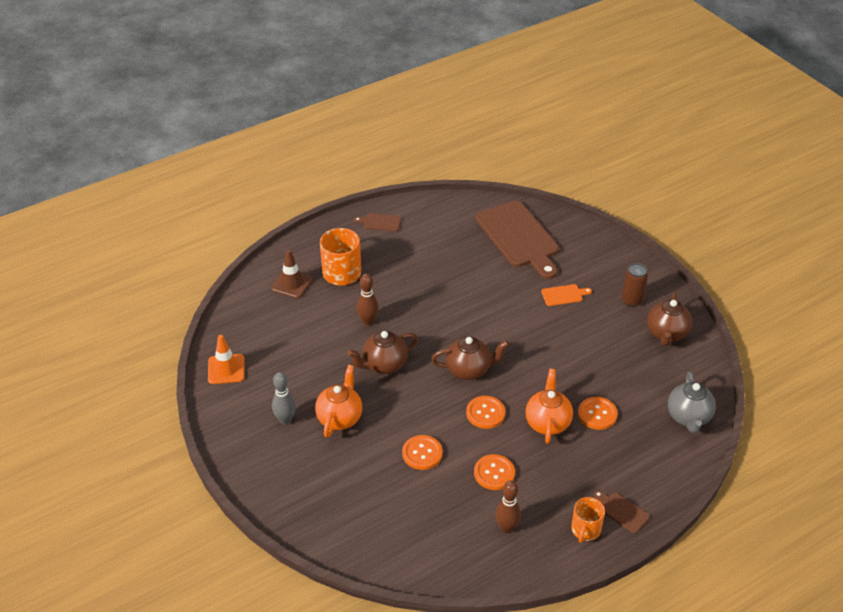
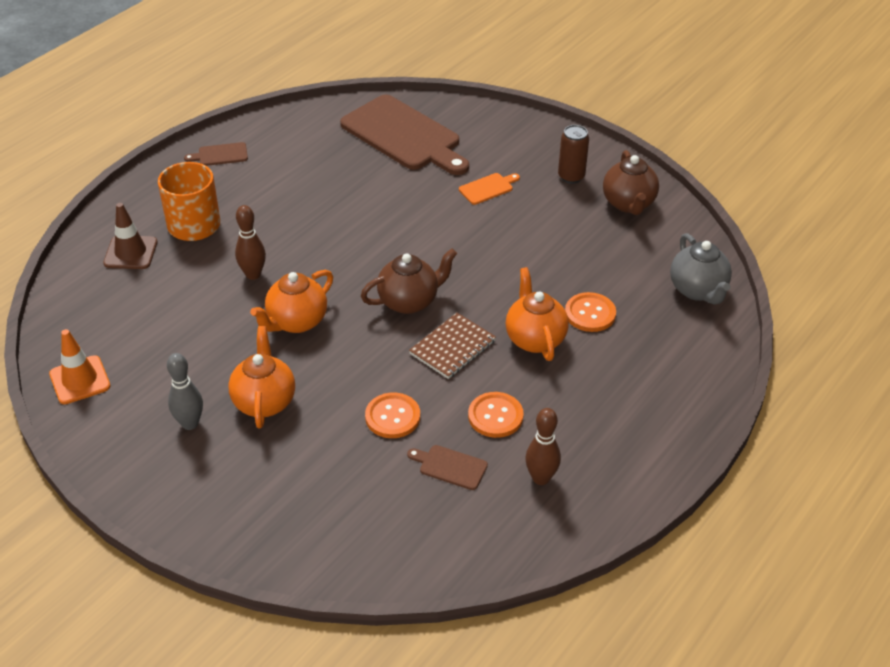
camera: 20 degrees left, 0 degrees up
brown teapot [348,331,418,374] -> orange teapot [250,270,333,333]
orange button [466,396,505,429] -> brown notebook [409,313,496,379]
orange mug [571,497,605,543] -> none
brown cutting board [593,490,650,533] -> brown cutting board moved to [407,445,488,490]

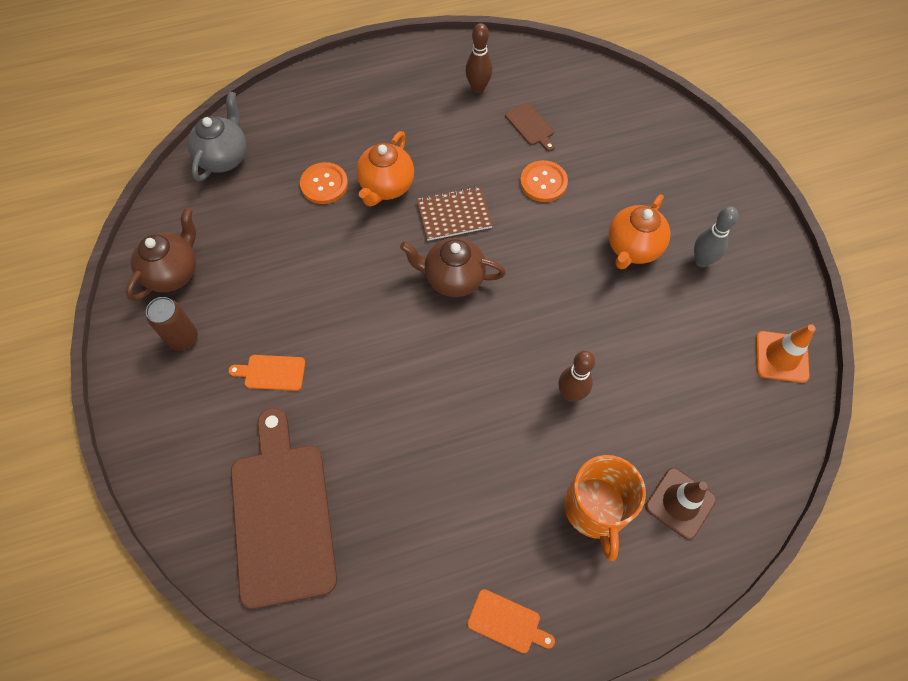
camera: 145 degrees left, 20 degrees up
brown cutting board [184,142,248,166] -> orange cutting board [467,589,555,653]
orange teapot [250,270,333,333] -> none
orange button [468,392,524,438] -> none

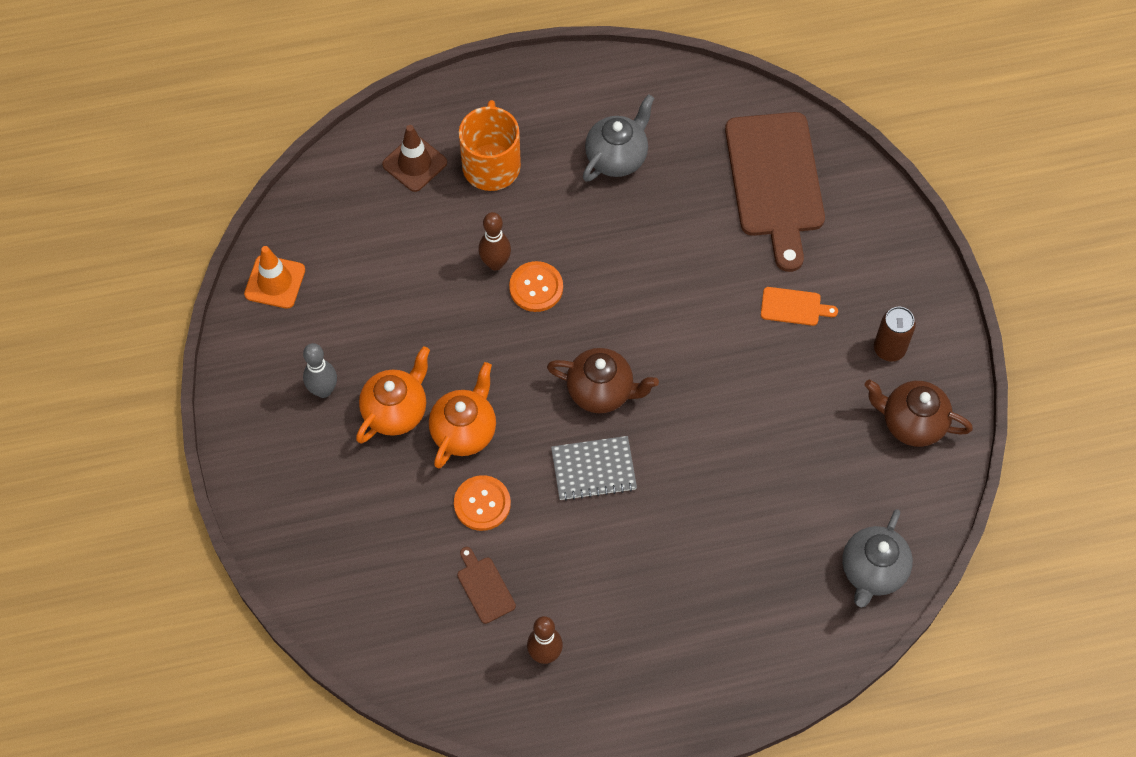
camera: 175 degrees left, 0 degrees up
brown teapot [126,208,196,301] -> brown teapot turned 75 degrees clockwise [864,380,973,447]
orange button [300,162,348,204] -> orange button moved to [509,261,563,312]
orange teapot [356,131,414,206] -> orange teapot moved to [429,362,496,469]
brown notebook [416,186,493,241] -> grey notebook [551,436,637,501]
orange cutting board [467,589,555,653] -> none
none -> grey teapot [583,94,654,182]

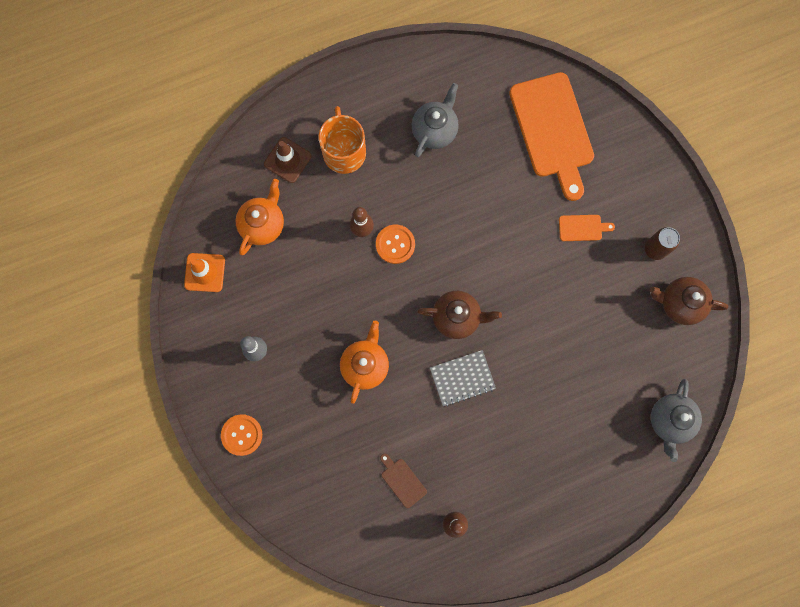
camera: 10 degrees left, 15 degrees up
orange teapot [356,346,430,443] -> orange teapot moved to [236,179,284,255]
orange button [454,475,511,531] -> orange button moved to [221,414,262,456]
brown cutting board [725,112,825,272] -> orange cutting board [509,72,594,201]

